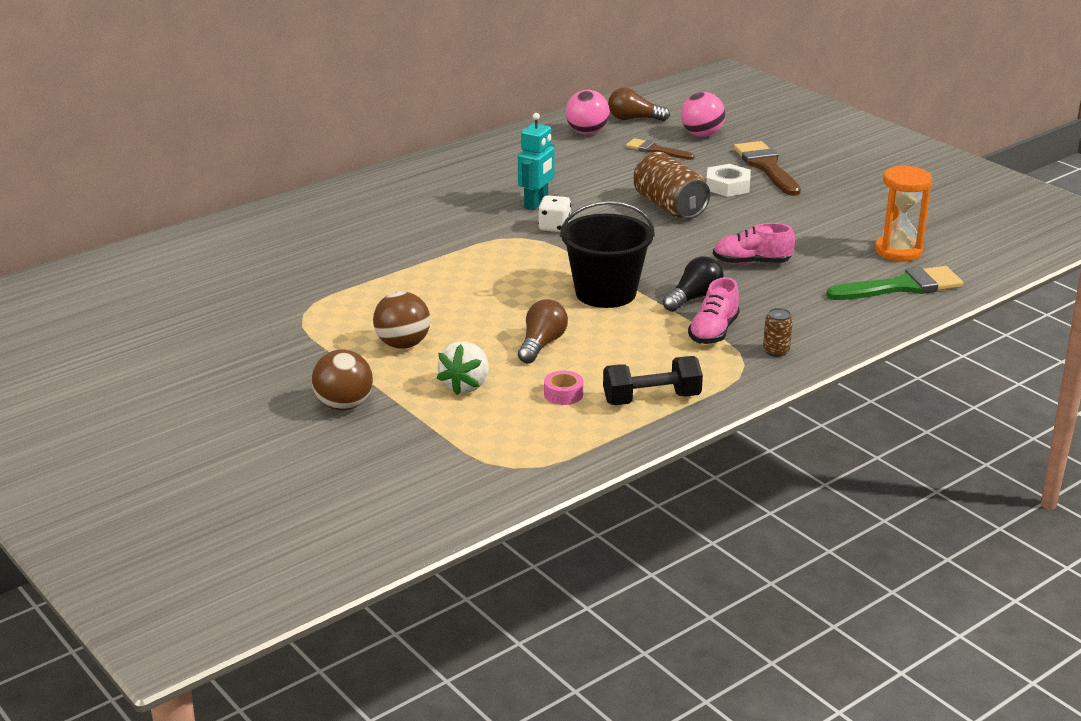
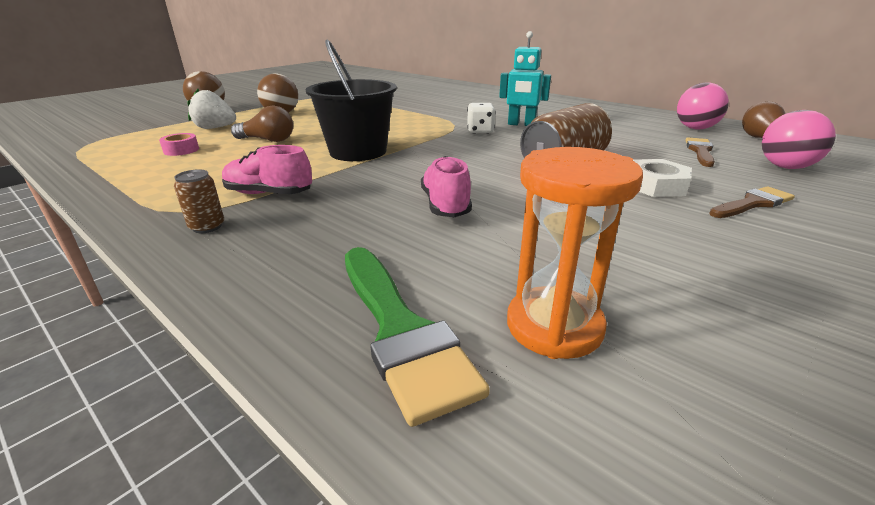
camera: 80 degrees right, 0 degrees up
black dumbbell [603,356,703,405] -> none
black light bulb [663,256,724,312] -> none
brown brush [734,141,801,196] -> brown brush [709,186,795,218], size x0.61

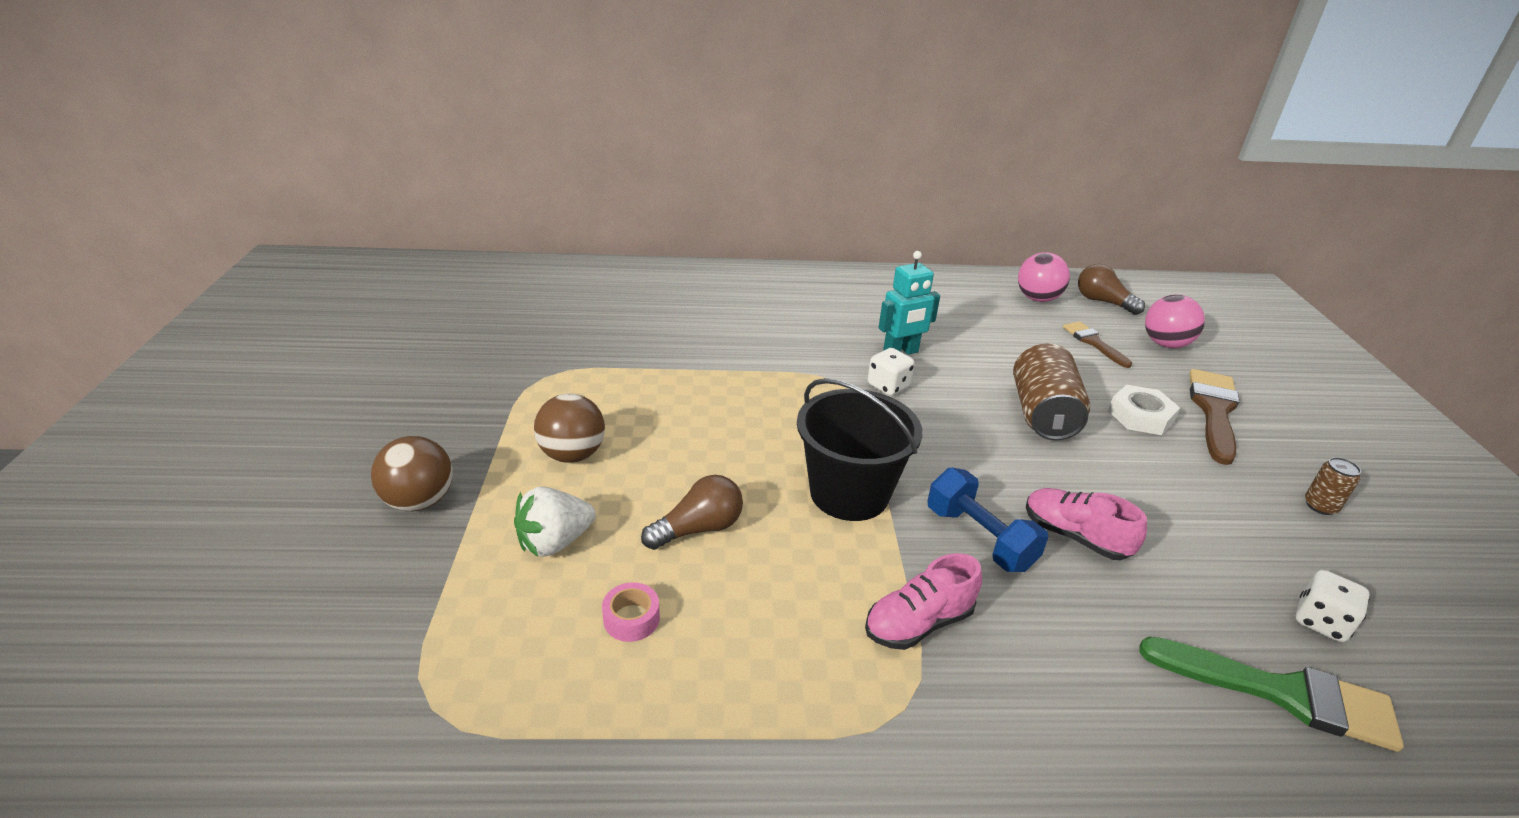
camera: 45 degrees left, 5 degrees up
brown can [174,169,224,233] -> brown can moved to [1305,457,1361,515]
orange hourglass [507,147,643,359] -> white dice [1295,570,1370,642]
brown brush [709,186,795,218] -> brown brush [1189,369,1240,465], size x1.65
none -> blue dumbbell [927,468,1048,572]

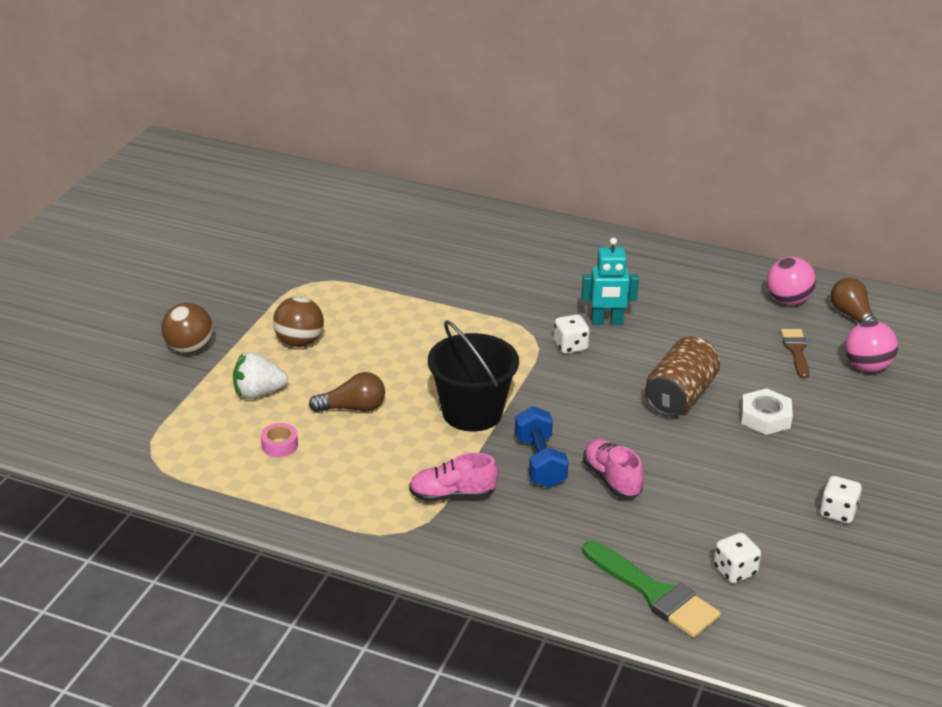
camera: 25 degrees right, 0 degrees up
brown brush [1189,369,1240,465] -> none
brown can [1305,457,1361,515] -> white dice [819,476,862,523]

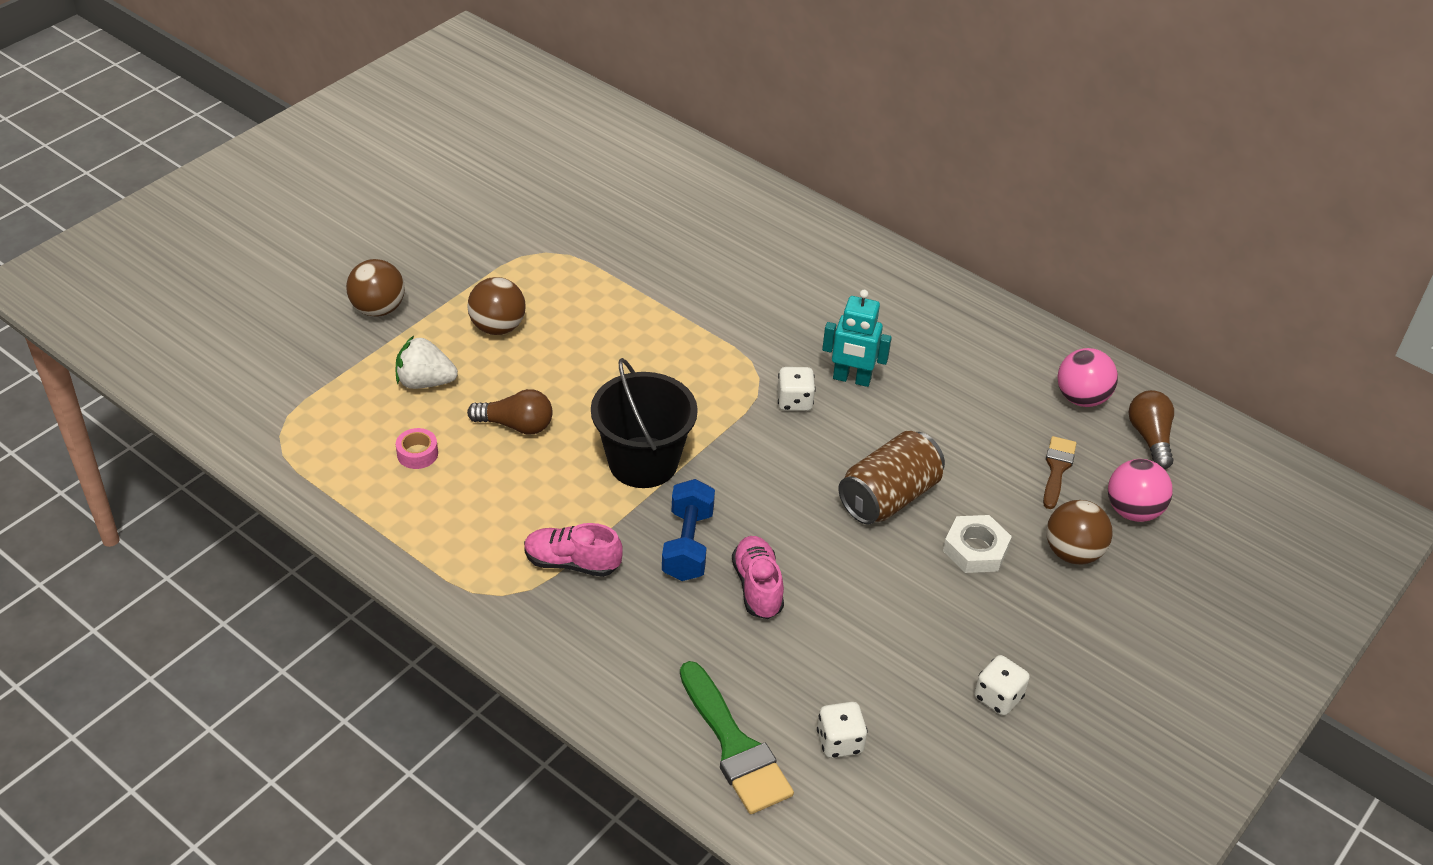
camera: 15 degrees right, 10 degrees up
none -> brown ball [1046,500,1113,564]

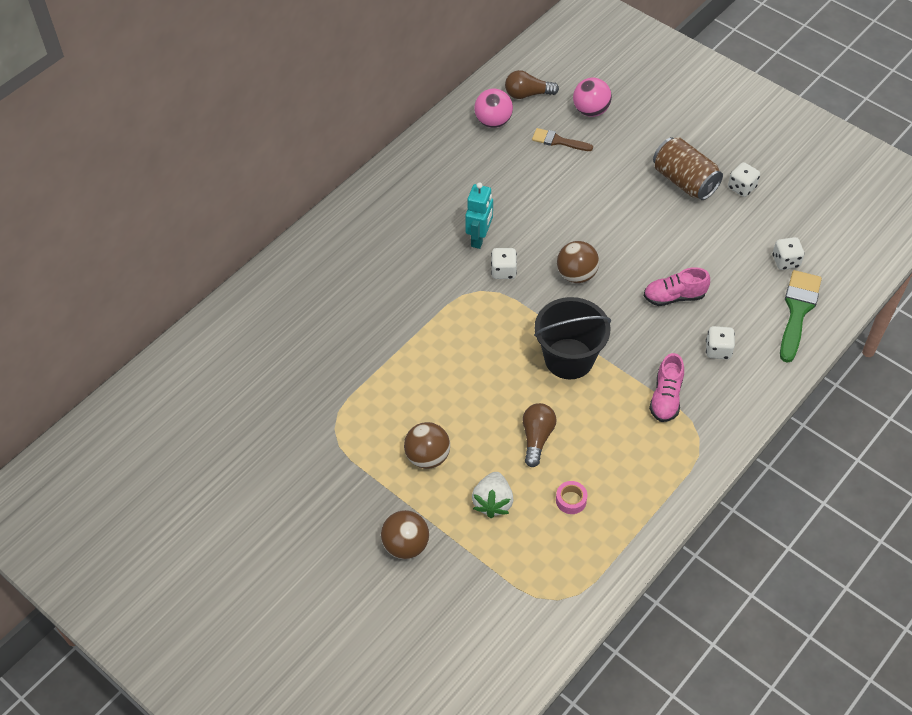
camera: 85 degrees left, 10 degrees up
blue dumbbell [662,479,715,581] -> none
green brush [680,661,794,814] -> green brush turned 45 degrees counterclockwise [780,270,822,363]
brown can [838,431,945,524] -> brown can moved to [653,137,723,200]
white nut [943,515,1012,573] -> none
brown ball [1046,500,1113,564] -> brown ball moved to [557,241,599,283]
none -> white dice [706,326,735,359]

